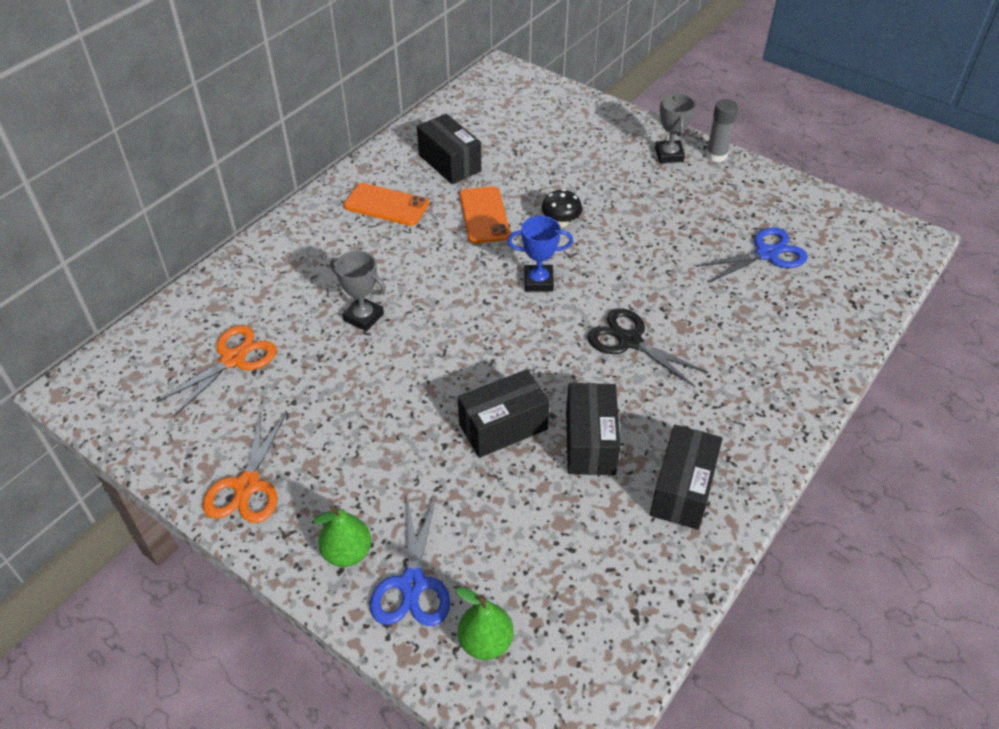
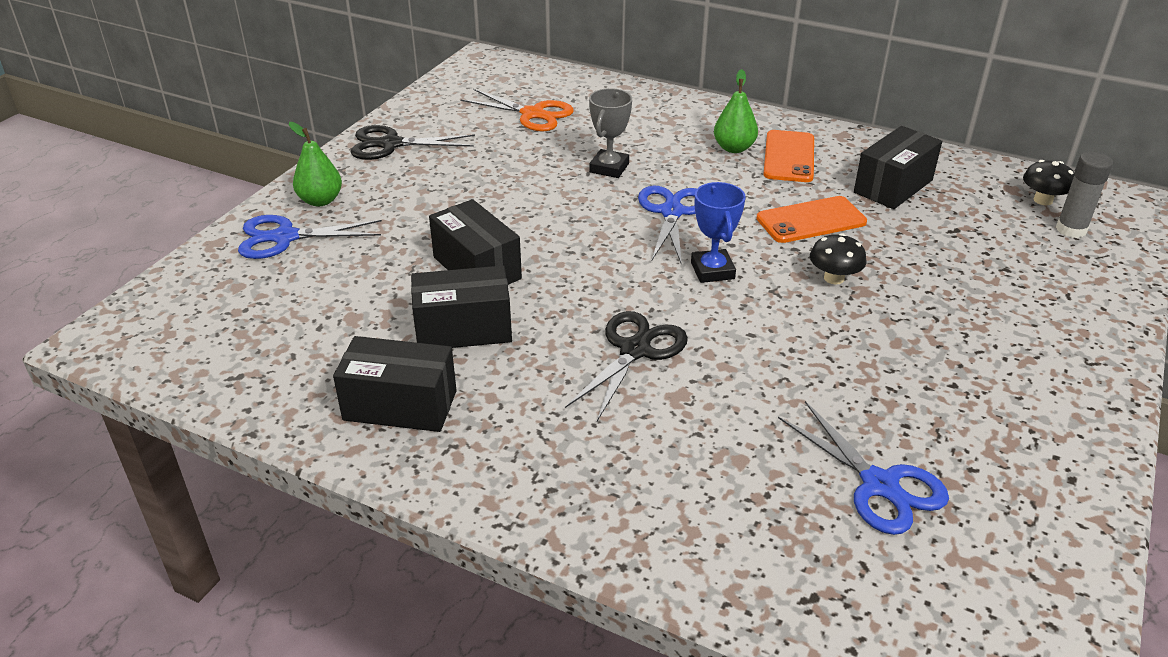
camera: 80 degrees right, 10 degrees down
orange scissors [203,411,287,523] -> black scissors [350,125,475,160]
green pear [456,587,514,660] -> green pear moved to [714,69,758,153]
grey trophy [655,93,695,163] -> none
grey glue stick [706,99,738,162] -> grey glue stick moved to [1056,152,1113,238]
none -> blue scissors [638,186,697,265]
none -> black mushroom [1023,160,1075,205]

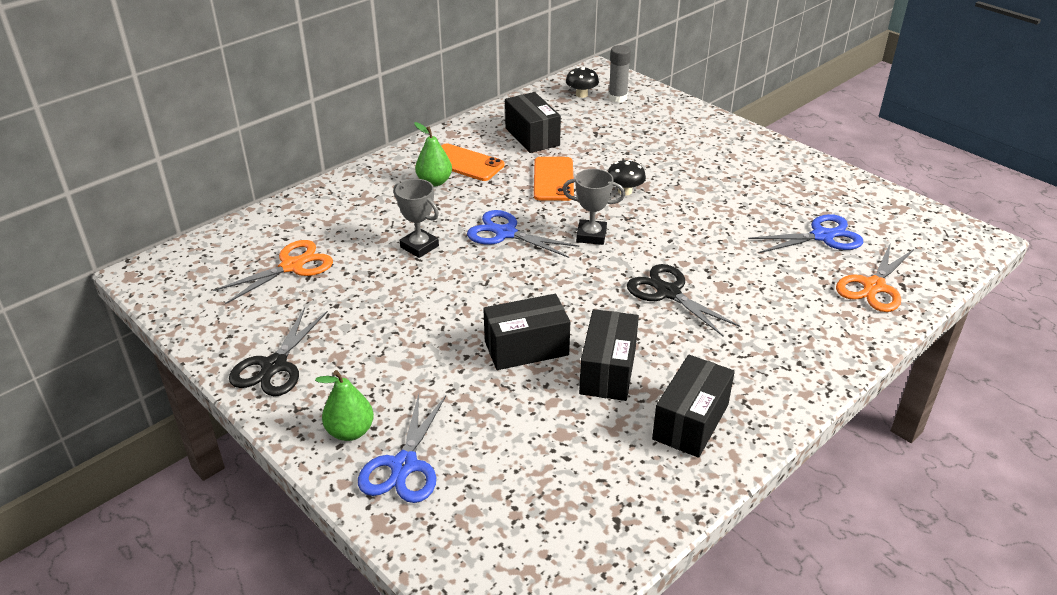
camera: 70 degrees left, 0 degrees up
blue trophy [691,182,746,283] -> grey trophy [562,169,625,245]
none -> orange scissors [836,242,914,312]

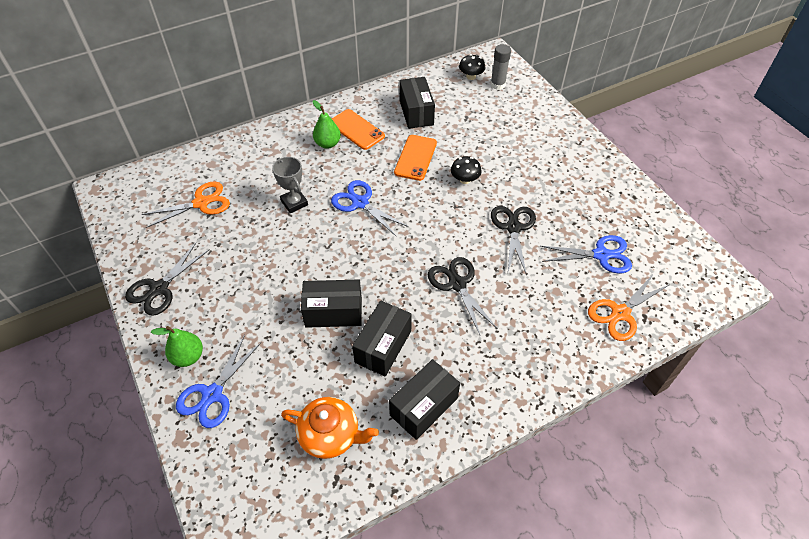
camera: 15 degrees right, 15 degrees up
grey trophy [562,169,625,245] -> none
none -> orange teapot [281,397,379,459]
none -> black scissors [491,206,536,276]

